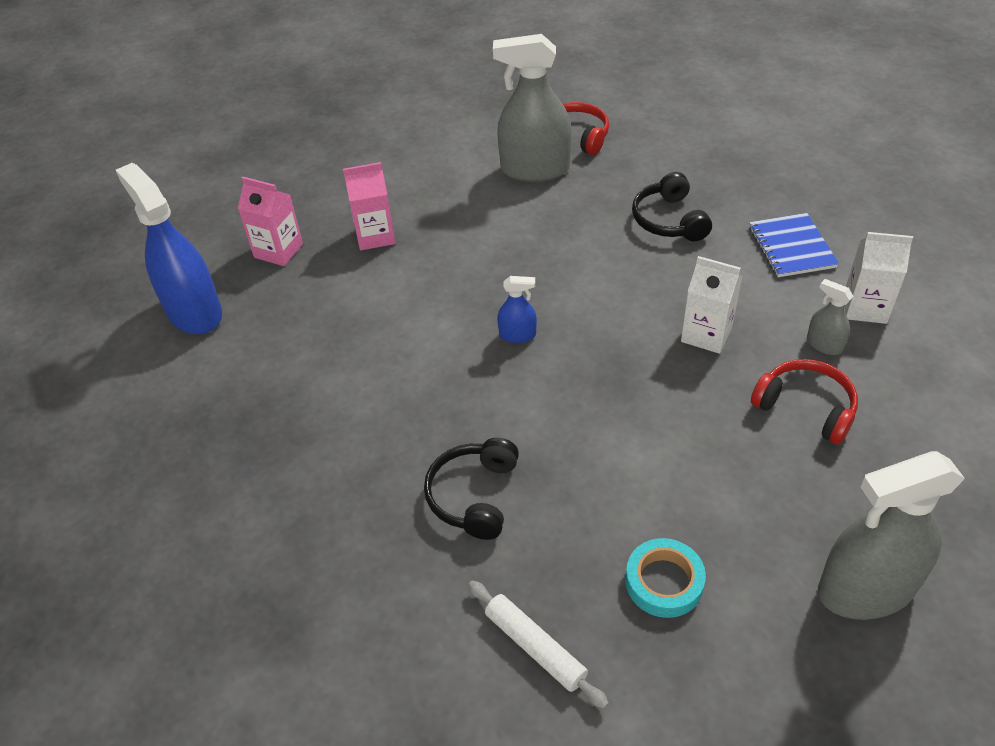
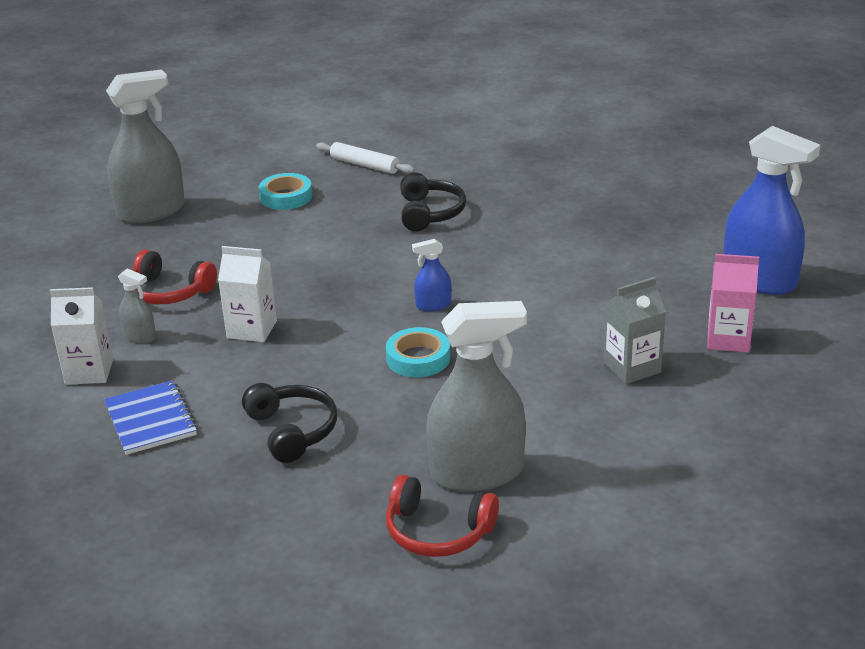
camera: 165 degrees right, 15 degrees down
pink carton [343,162,396,250] -> grey carton [603,277,666,384]
none -> turquoise tape [386,327,450,377]

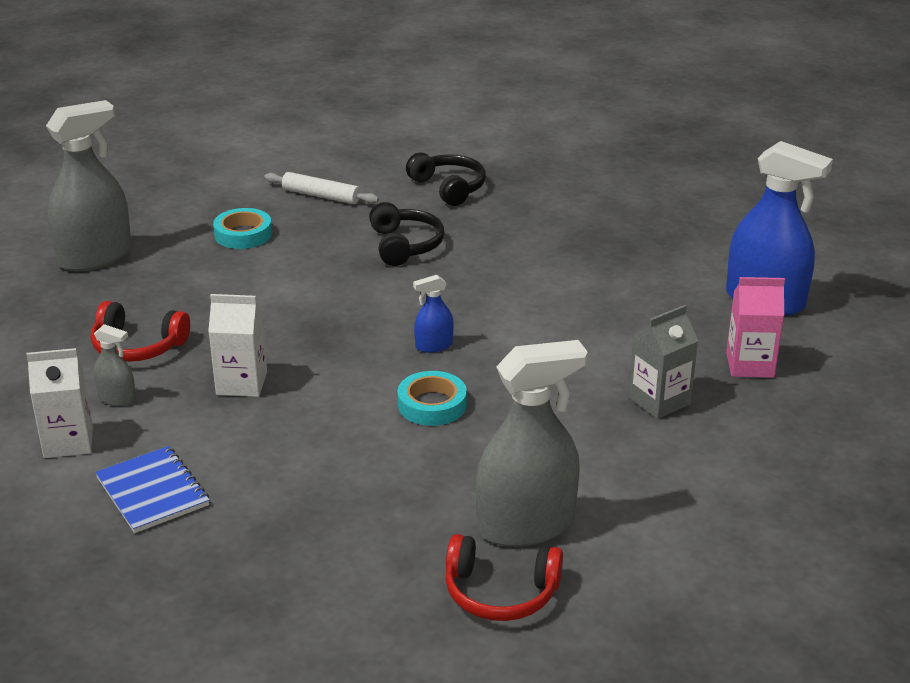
camera: 10 degrees left, 0 degrees up
black headphones [242,383,337,463] -> black headphones moved to [406,152,486,206]

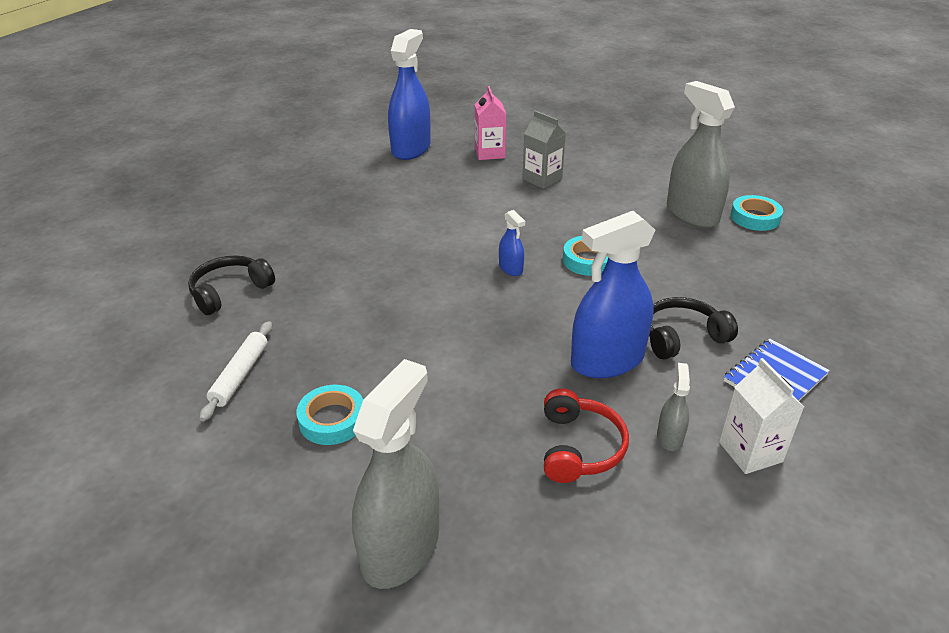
camera: 100 degrees left, 5 degrees up
grey spray bottle [46,100,132,272] -> grey spray bottle turned 75 degrees clockwise [352,359,439,589]
white carton [208,294,267,397] -> blue spray bottle [571,211,655,378]
black headphones [369,202,444,266] -> black headphones moved to [649,297,738,360]
red headphones [445,534,563,621] -> turquoise tape [731,195,783,231]

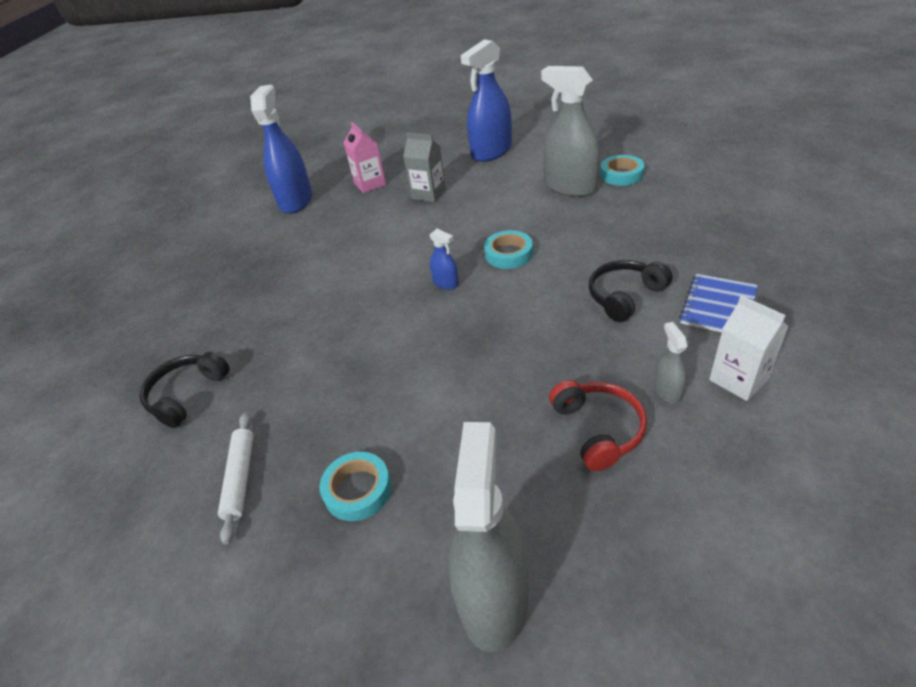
camera: 15 degrees left, 5 degrees up
blue spray bottle [571,211,655,378] -> blue spray bottle moved to [461,39,512,162]

